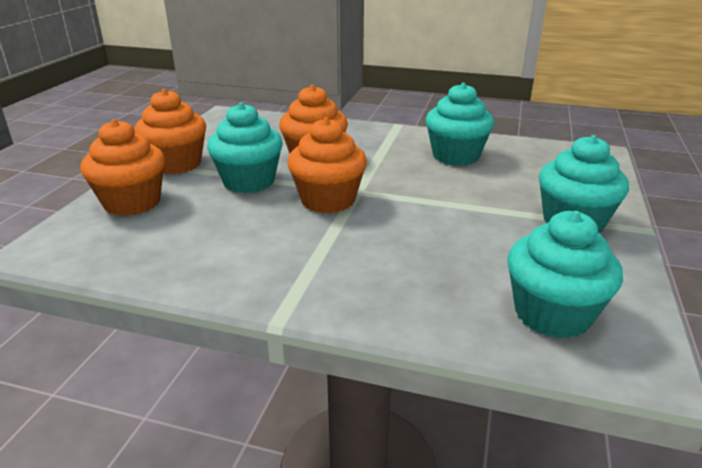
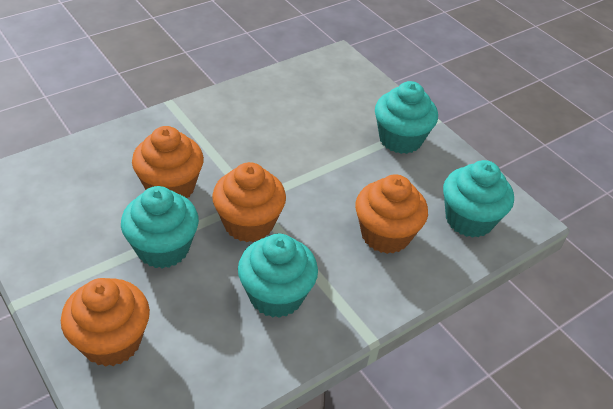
camera: 55 degrees left, 15 degrees up
orange cupcake [134,89,206,174] -> orange cupcake moved to [355,174,428,254]
turquoise cupcake [426,83,494,166] -> turquoise cupcake moved to [238,233,318,318]

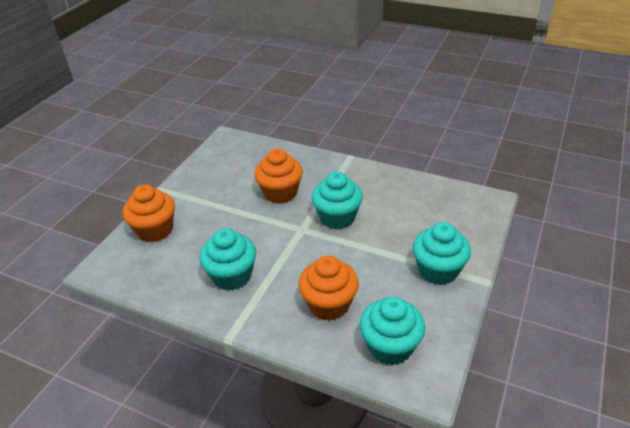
camera: 65 degrees right, 5 degrees down
turquoise cupcake [121,186,199,269] -> turquoise cupcake moved to [312,172,363,230]
orange cupcake [212,162,286,242] -> none

